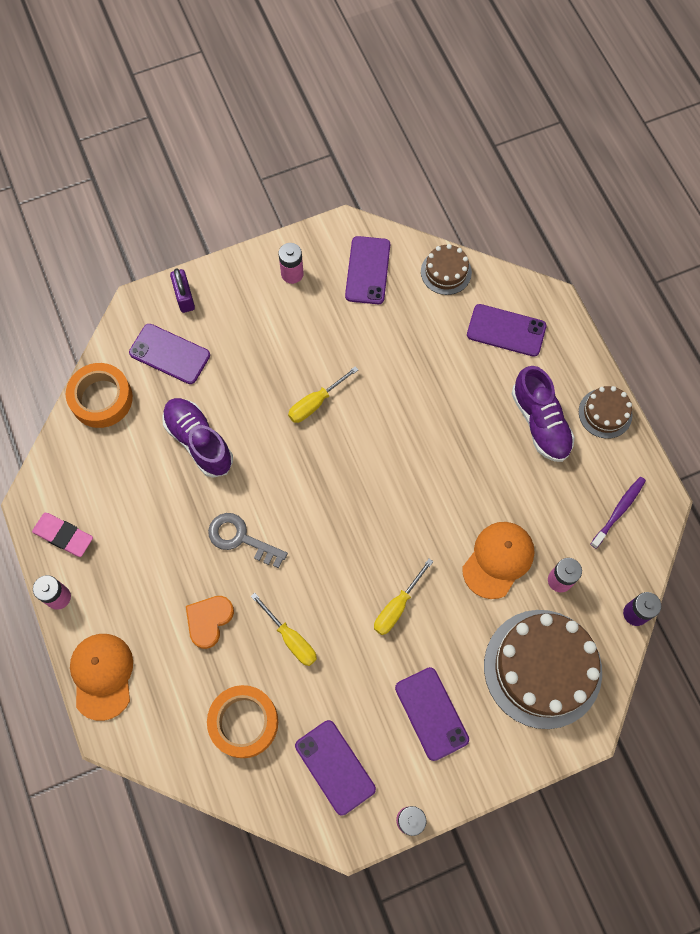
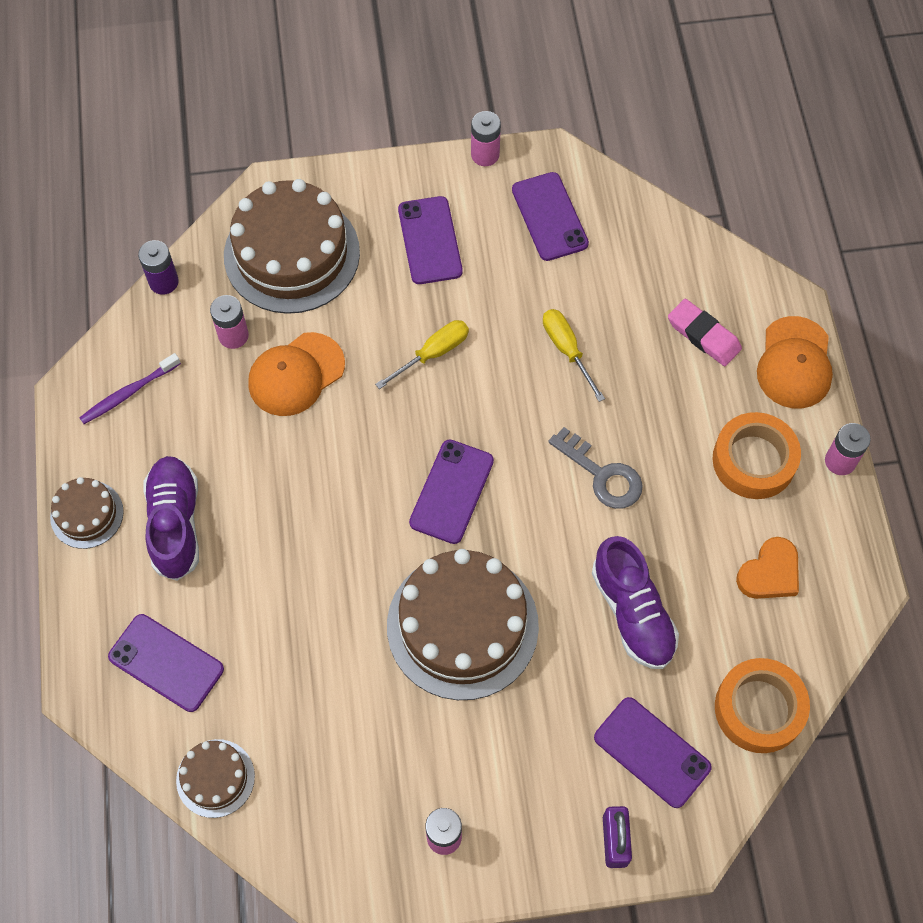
camera: 165 degrees left, 5 degrees down
pink eraser [32,513,93,557] -> pink eraser moved to [668,299,742,366]
orange heart [186,596,234,649] -> orange heart moved to [736,537,799,599]
orange tape [207,685,278,758] -> orange tape moved to [712,412,801,499]
yellow screwdriver [288,366,358,423] -> brown cake [387,549,539,700]
purple phone [345,236,390,304] -> purple phone moved to [409,439,494,544]

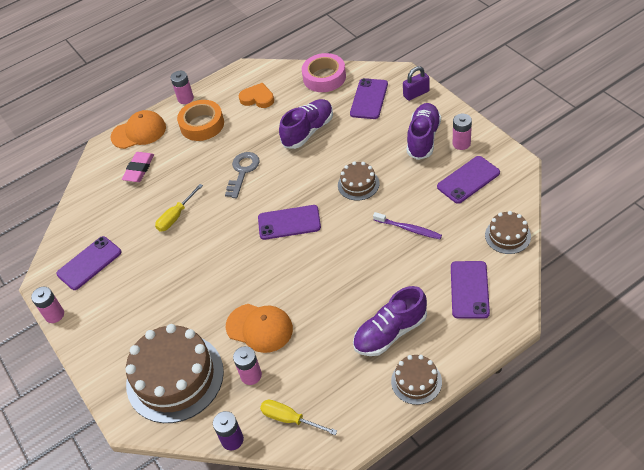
camera: 110 degrees left, 15 degrees down
purple toothbrush [79,353,181,424] -> purple toothbrush moved to [373,212,442,239]
yellow screwdriver [375,320,469,389] -> yellow screwdriver moved to [260,400,337,435]
brown cake [387,549,539,700] -> brown cake [338,161,379,200], size x0.49
purple phone [398,196,463,284] -> purple phone moved to [437,156,500,204]
orange tape [715,658,810,753] -> pink tape [302,53,346,92]
none -> purple shoe [407,103,441,160]

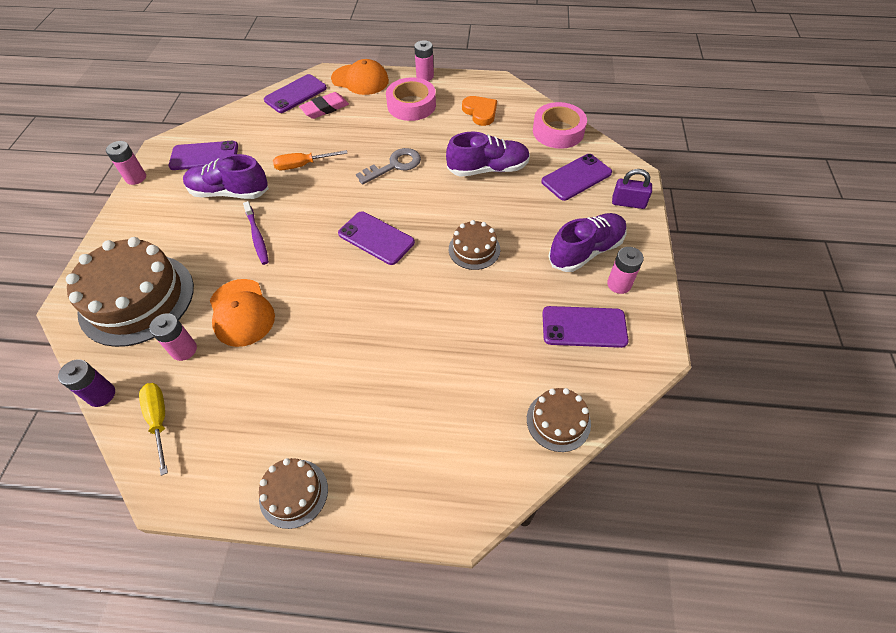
camera: 35 degrees right, 5 degrees up
yellow screwdriver [155,184,203,232] -> orange screwdriver [273,150,347,170]
orange tape [177,100,224,141] -> pink tape [386,77,436,121]
purple shoe [353,286,427,356] -> purple shoe moved to [183,154,269,199]
purple toothbrush [373,212,442,239] -> purple toothbrush moved to [243,201,269,265]
purple phone [451,261,490,319] -> purple phone moved to [264,74,327,113]

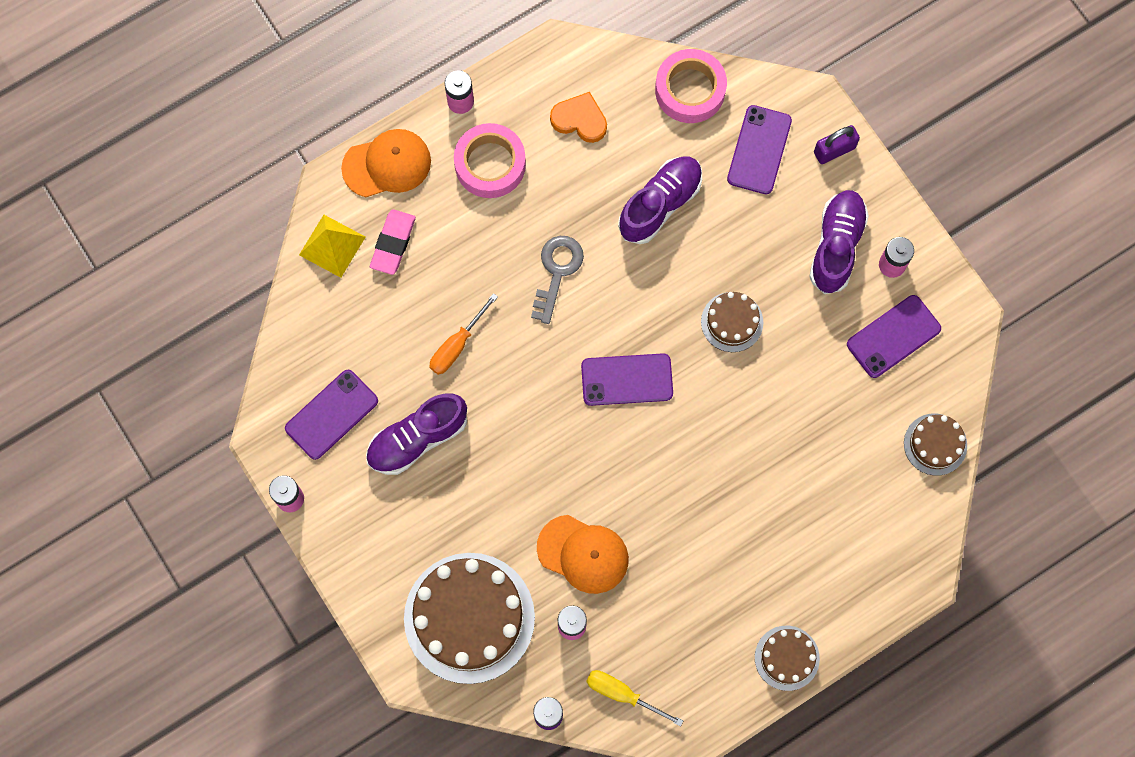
camera: 40 degrees left, 20 degrees up
purple toothbrush [243,201,269,265] -> none
purple phone [264,74,327,113] -> yellow pyramid [299,215,365,278]

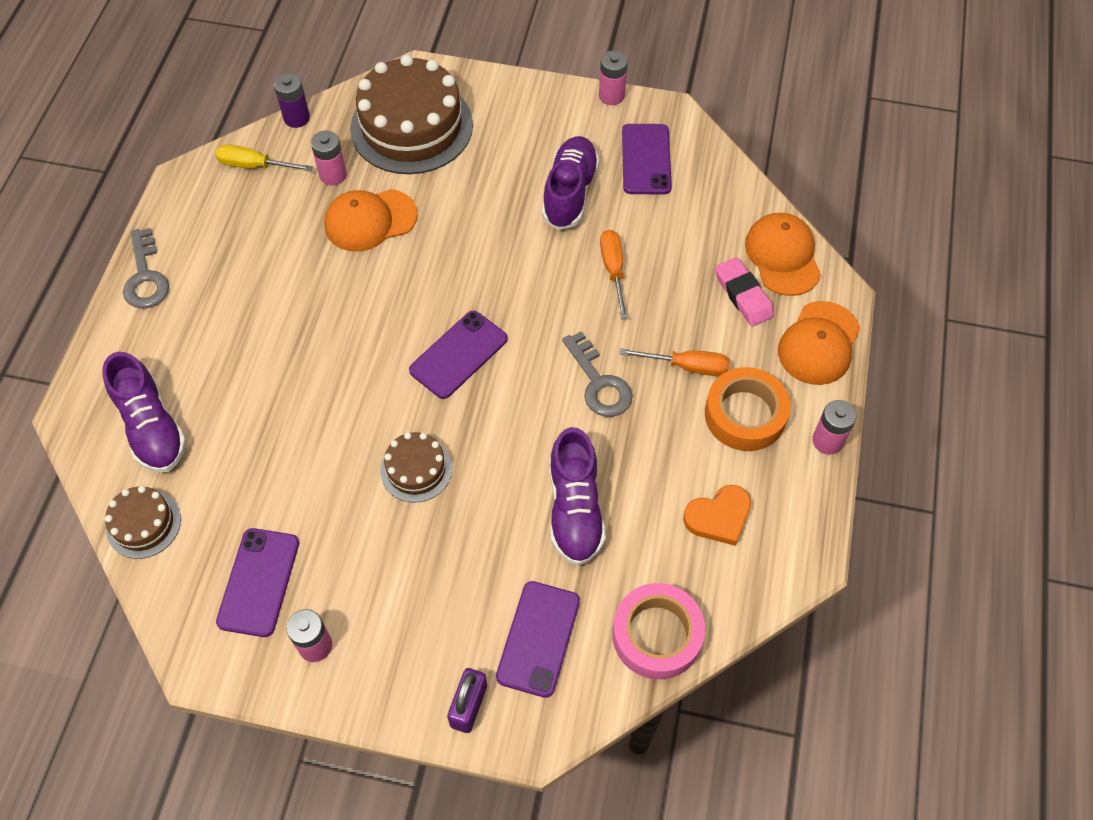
camera: 135 degrees right, 15 degrees down
yellow pyramid [299,215,365,278] -> orange cap [745,213,821,296]
pink tape [454,123,526,198] -> orange tape [705,367,791,451]
yellow screwdriver [586,670,683,727] -> yellow screwdriver turned 150 degrees counterclockwise [216,144,313,171]
purple phone [727,105,792,194] -> purple phone turned 45 degrees clockwise [496,581,580,698]
brown cake [755,626,820,691] -> grey key [123,228,169,309]
purple shoe [809,190,869,294] -> purple shoe moved to [102,352,187,473]
none -> orange screwdriver [619,348,729,376]

